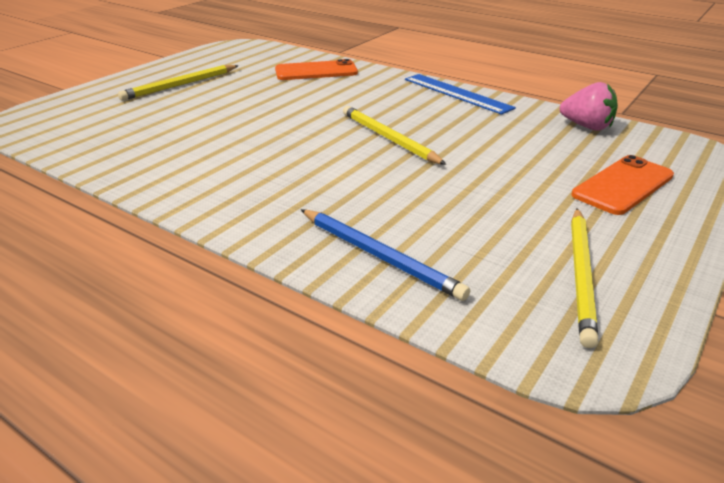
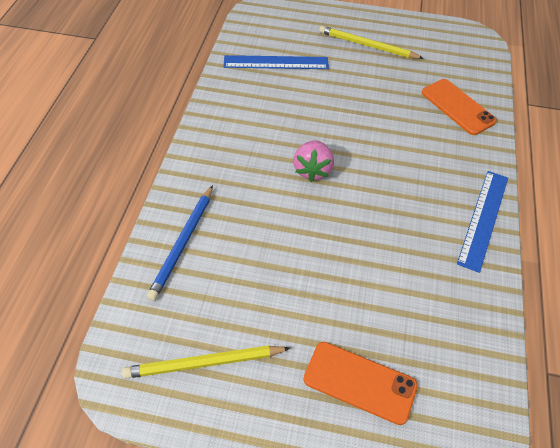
camera: 65 degrees right, 20 degrees up
yellow pencil [343,106,447,165] -> none
pink strawberry [560,82,618,131] -> pink strawberry moved to [293,140,334,182]
none -> blue ruler [223,55,329,69]

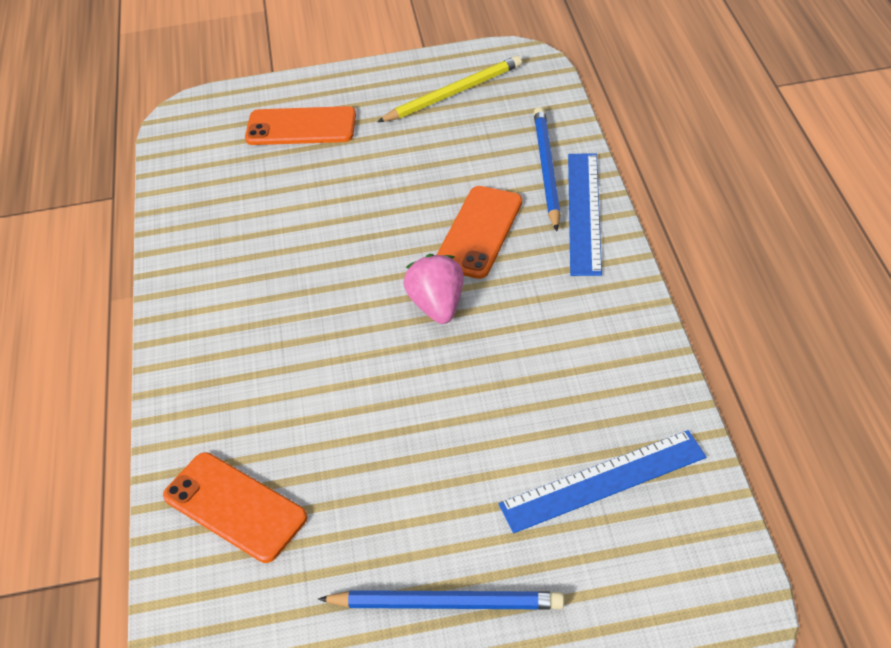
camera: 165 degrees right, 5 degrees down
yellow pencil [319,26,424,59] -> blue pencil [318,590,564,610]
blue ruler [457,171,508,273] -> blue ruler moved to [568,153,602,276]
none -> orange phone [437,186,522,279]

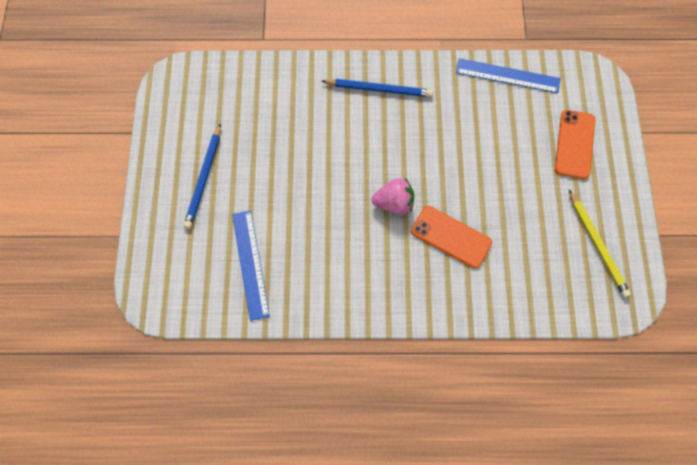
camera: 95 degrees right, 20 degrees up
orange phone [163,452,307,563] -> none
blue pencil [534,107,561,231] -> blue pencil moved to [322,79,433,97]
blue ruler [568,153,602,276] -> blue ruler moved to [456,58,561,93]

